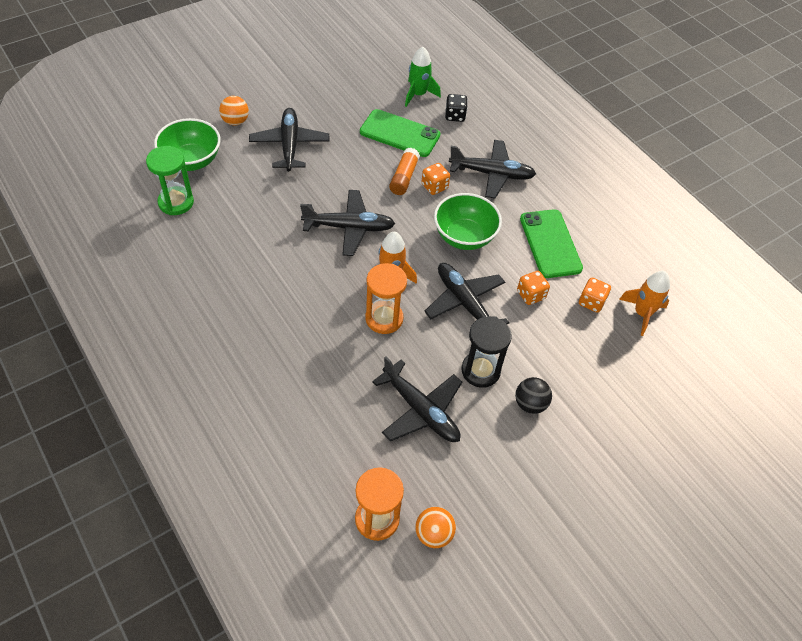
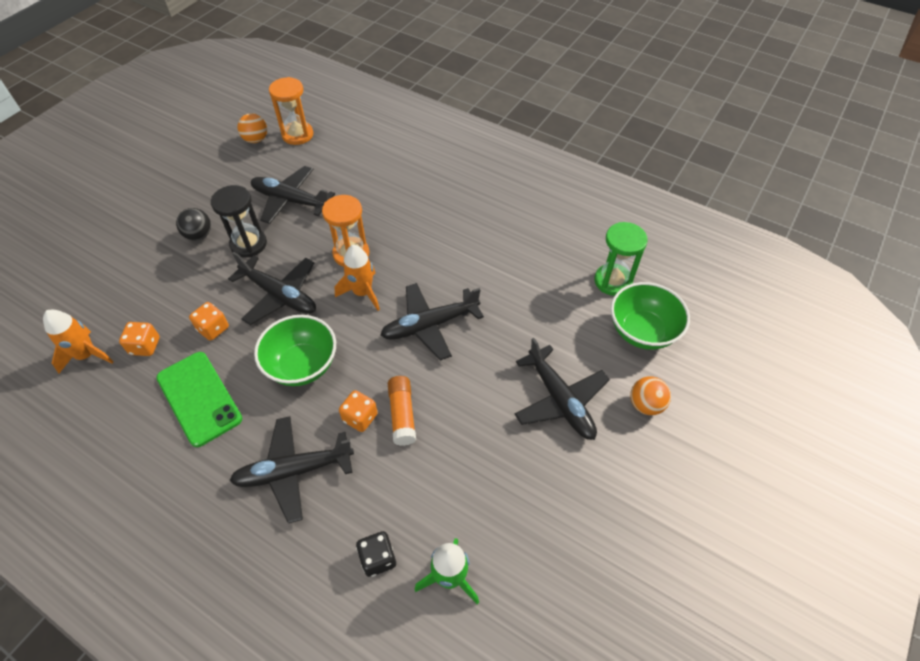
camera: 160 degrees right, 0 degrees up
green phone [360,109,441,157] -> none

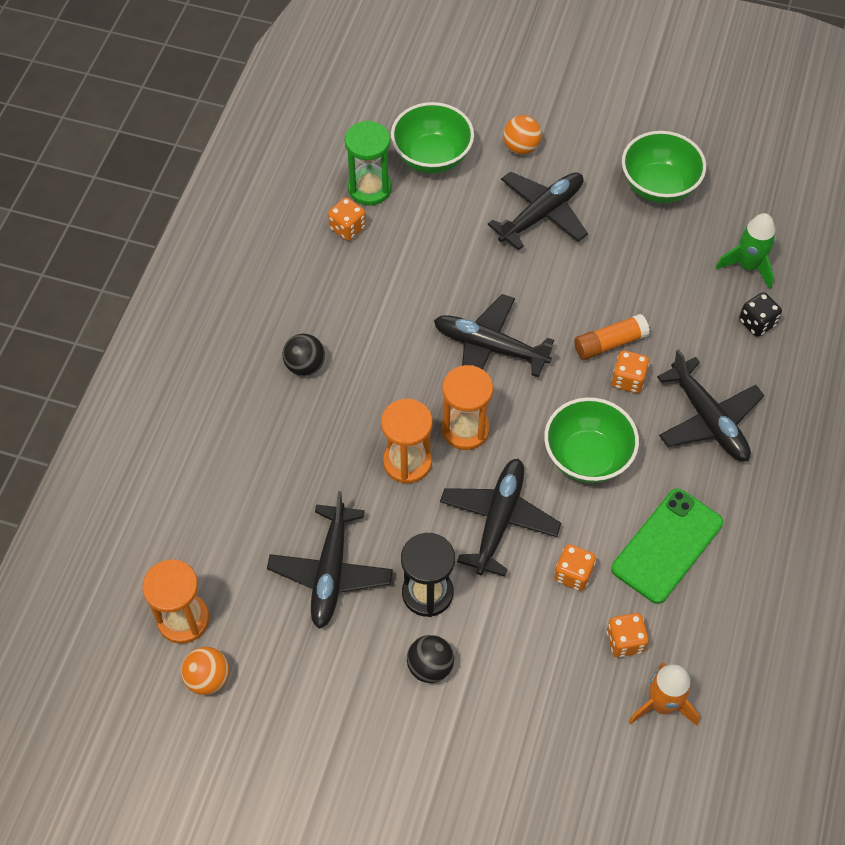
camera: 105 degrees left, 5 degrees up
orange rocket [334,245,380,311] -> orange hourglass [441,365,493,450]
black plane [380,283,484,361] -> black plane turned 150 degrees clockwise [434,294,554,377]
none -> black ball [282,334,325,376]
none -> orange dice [328,197,366,241]
none -> green bowl [622,131,706,203]

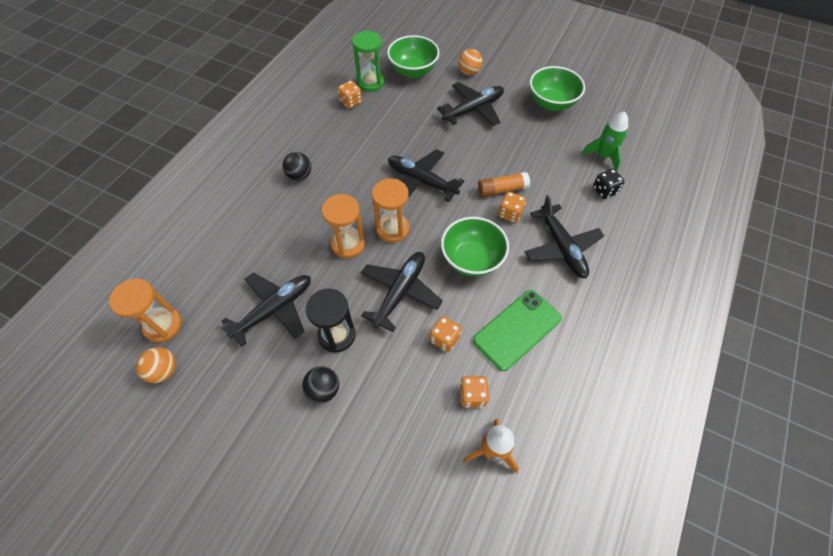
camera: 10 degrees right, 0 degrees up
black plane [267,491,393,629] -> black plane turned 150 degrees counterclockwise [220,273,311,347]

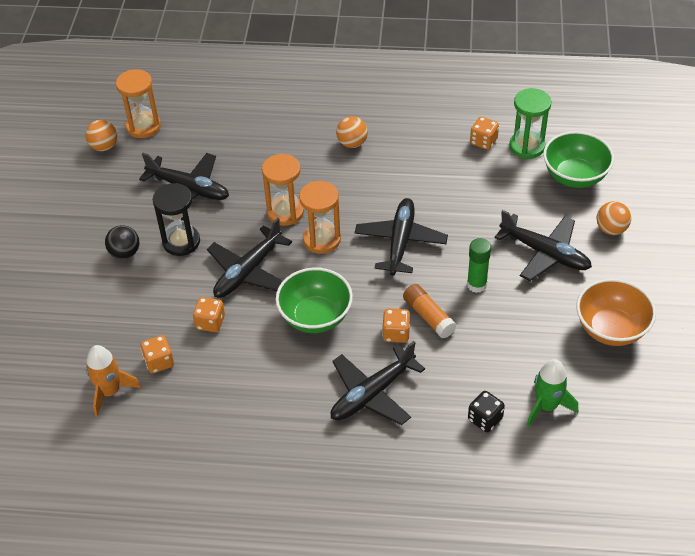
camera: 70 degrees right, 10 degrees down
black ball [283,152,311,181] -> orange ball [336,116,368,148]
black plane [361,252,443,332] -> black plane turned 120 degrees clockwise [207,218,292,298]
green phone [473,290,562,371] -> none
green bowl [530,66,585,111] -> orange bowl [576,279,656,346]
none -> green glue stick [467,238,491,293]

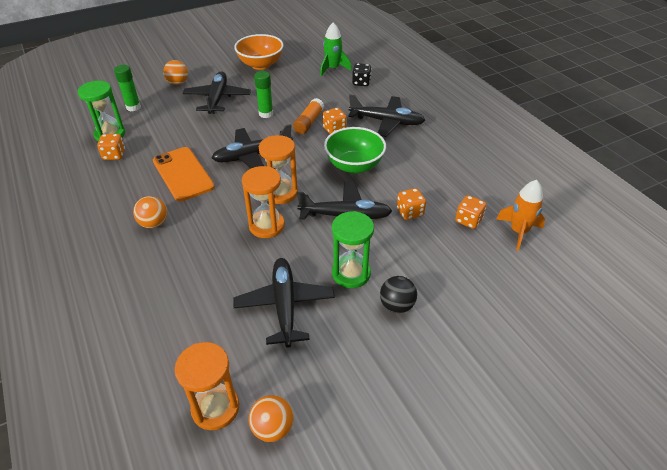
camera: 125 degrees left, 5 degrees down
black hourglass [153,183,200,256] -> green hourglass [332,211,374,288]
green bowl [543,131,614,188] -> green glue stick [114,65,141,111]
none -> orange phone [153,147,215,201]

